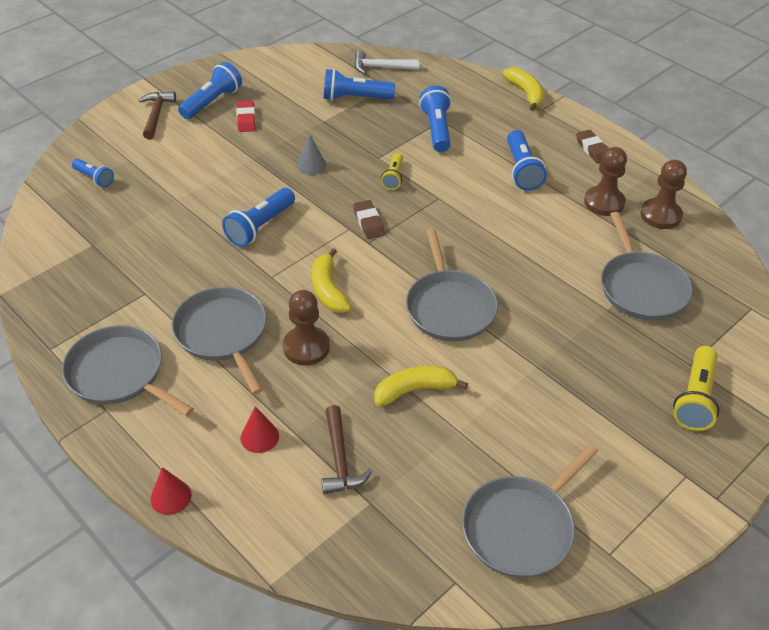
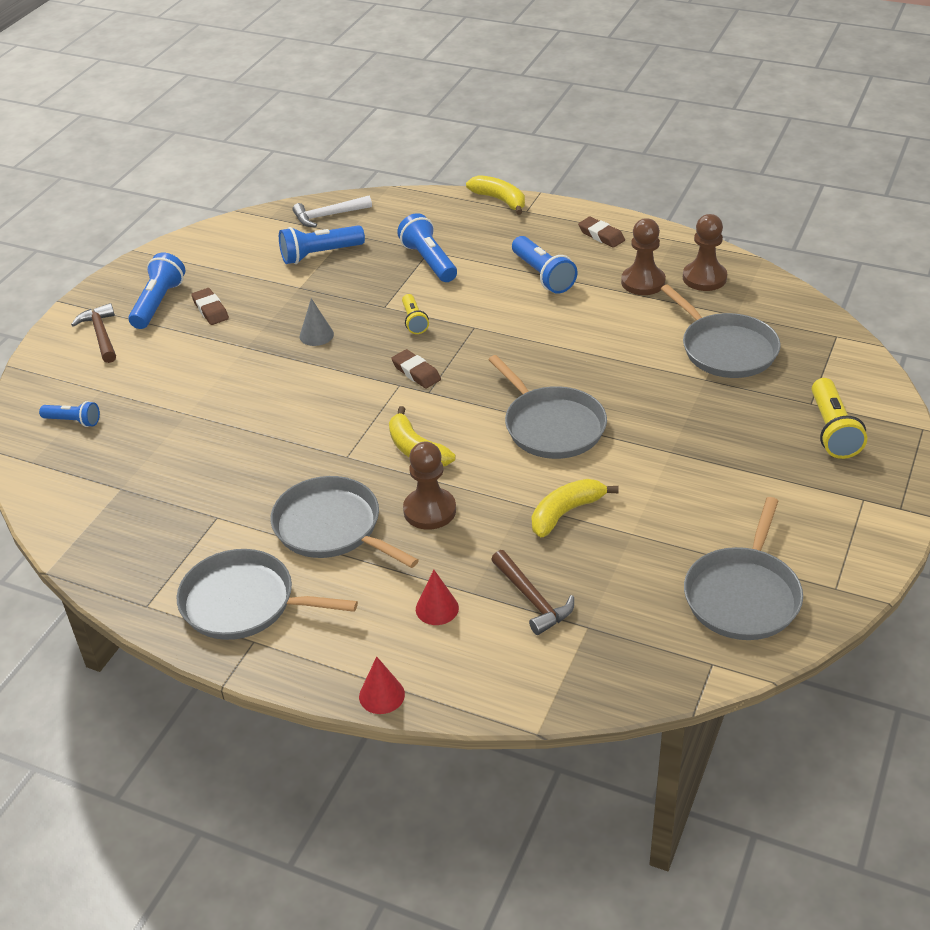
camera: 20 degrees left, 5 degrees down
blue flashlight [222,188,295,247] -> none
red eraser [236,101,256,132] -> brown eraser [191,288,229,325]

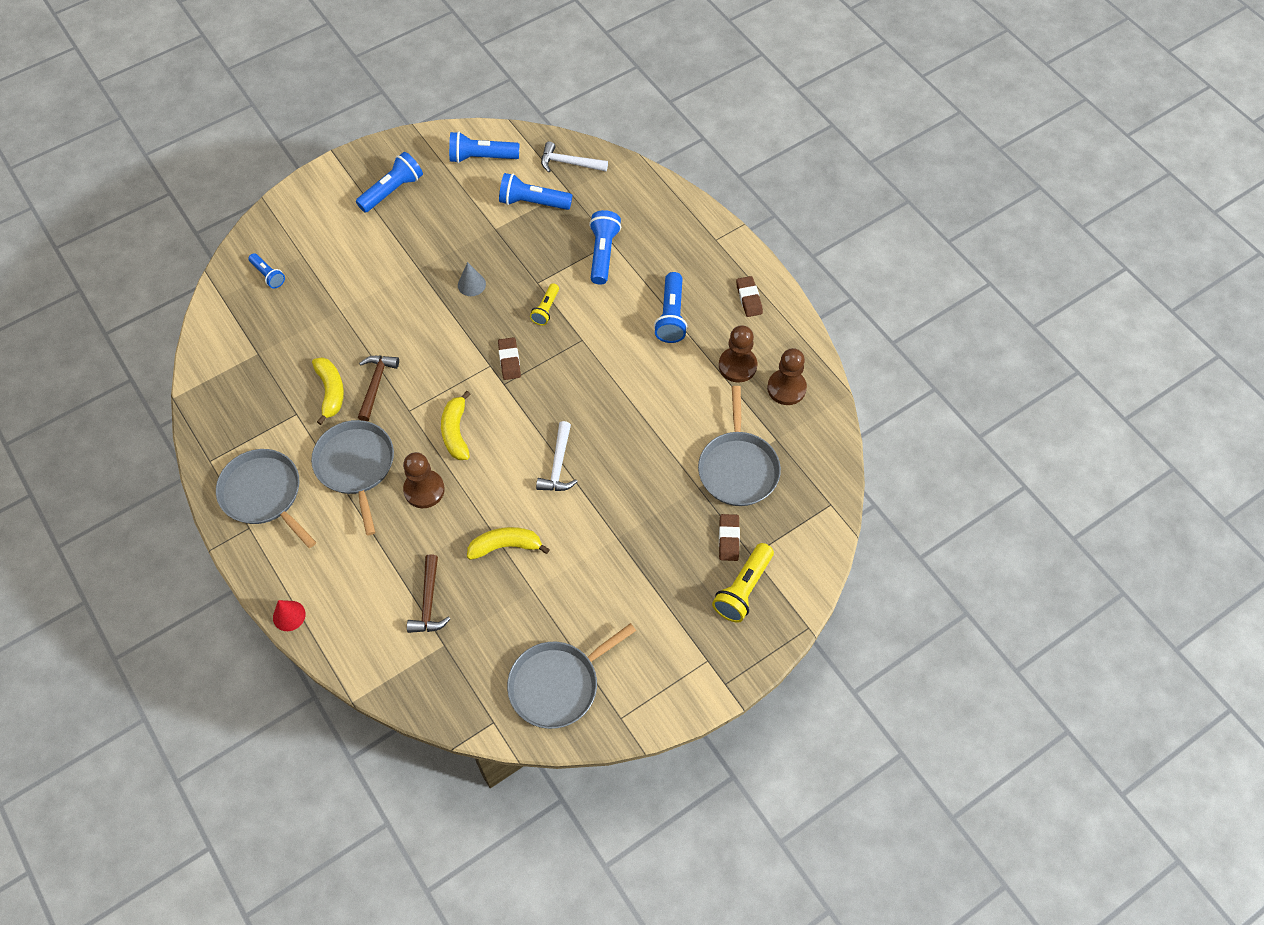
camera: 30 degrees right, 20 degrees up
brown hammer [71,303,116,363] -> brown hammer moved to [358,356,399,421]
brown eraser [191,288,229,325] -> brown eraser moved to [719,514,740,561]
red cone [416,570,459,625] -> none
yellow banana [466,175,525,215] -> yellow banana moved to [312,357,344,425]
grey pan [488,355,607,459] -> white hammer [536,421,578,491]
none -> blue flashlight [449,131,519,163]

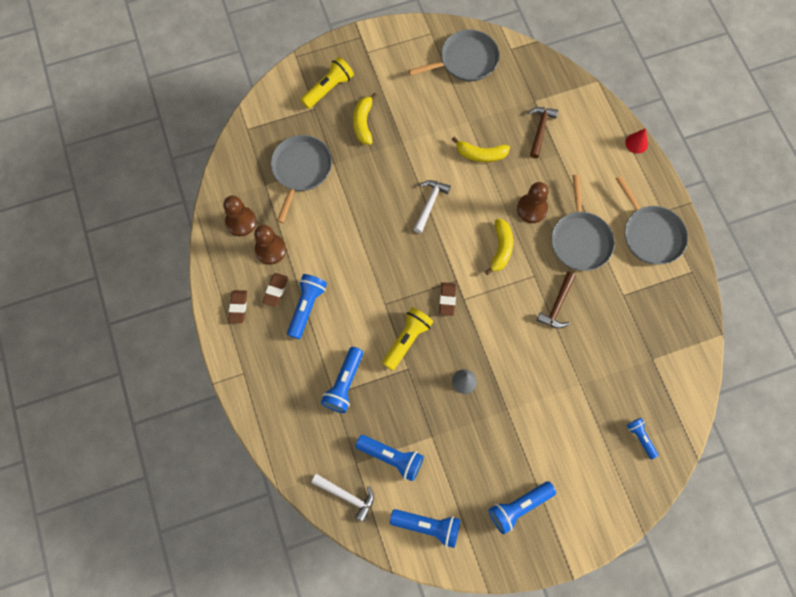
camera: 165 degrees left, 10 degrees up
yellow banana [312,357,344,425] -> yellow banana moved to [353,93,377,145]
yellow flashlight [530,283,559,325] -> yellow flashlight [382,307,433,371], size x1.64
brown eraser [719,514,740,561] -> brown eraser moved to [262,273,288,307]

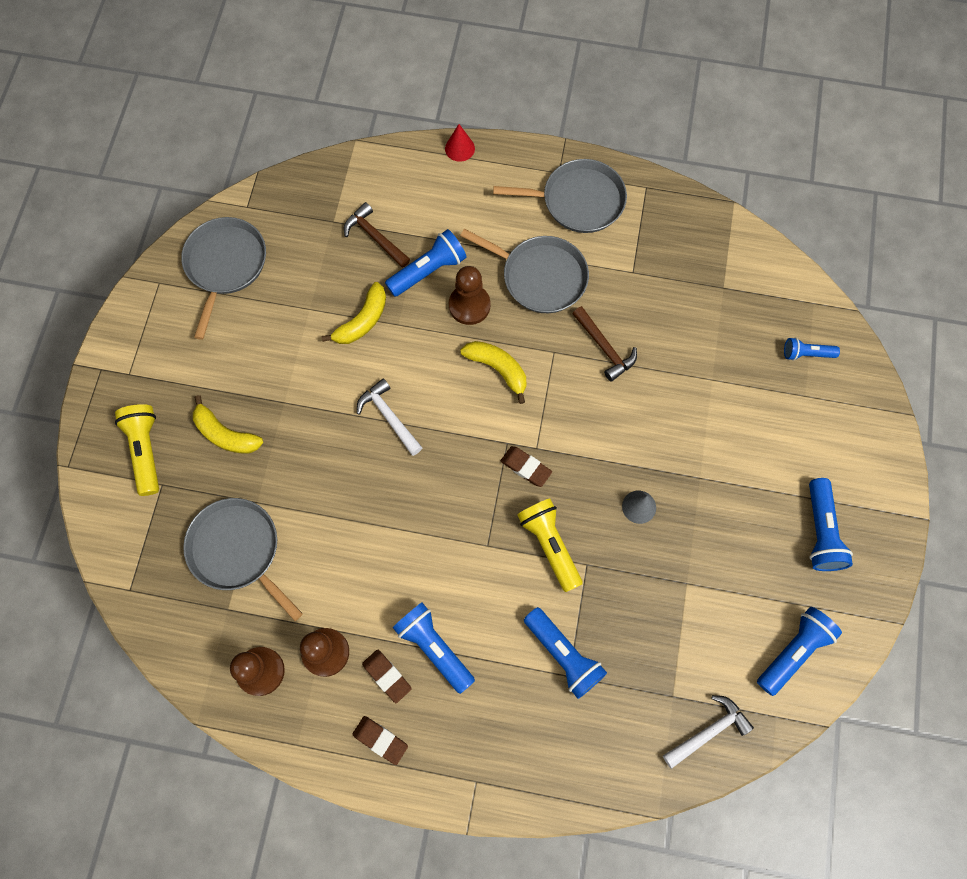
camera: 60 degrees left, 0 degrees up
blue flashlight [355,435,424,482] -> blue flashlight moved to [385,229,467,297]

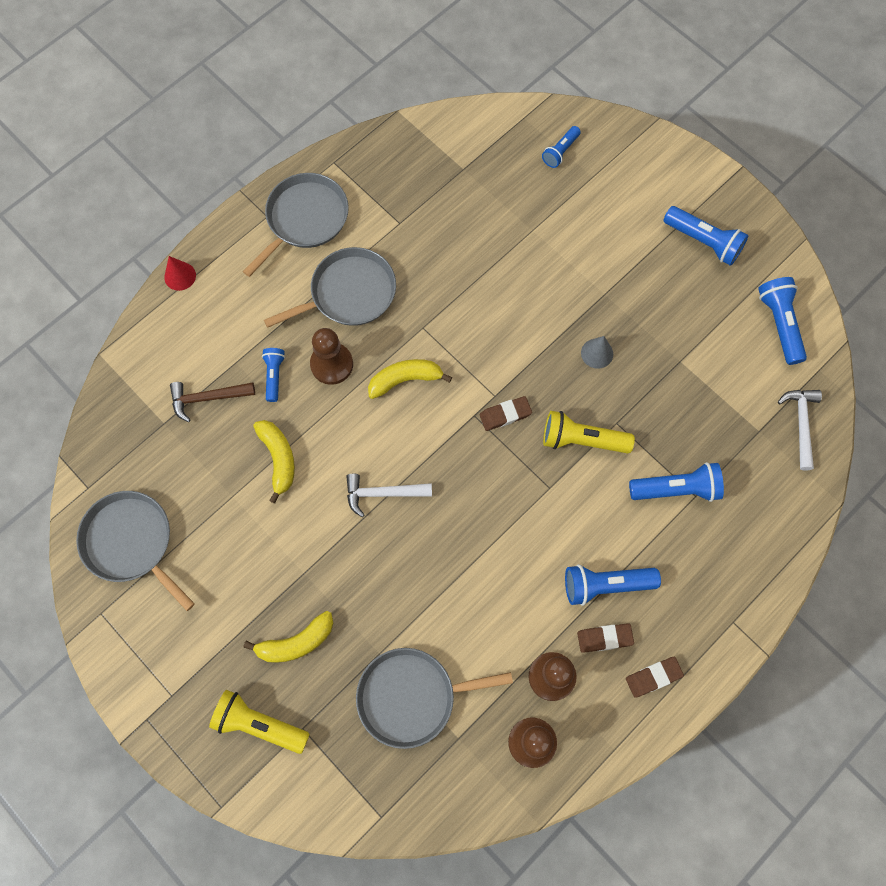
camera: 55 degrees left, 0 degrees up
blue flashlight [385,229,467,297] -> blue flashlight [262,348,285,402], size x0.61
brown hammer [572,306,637,382] -> none

